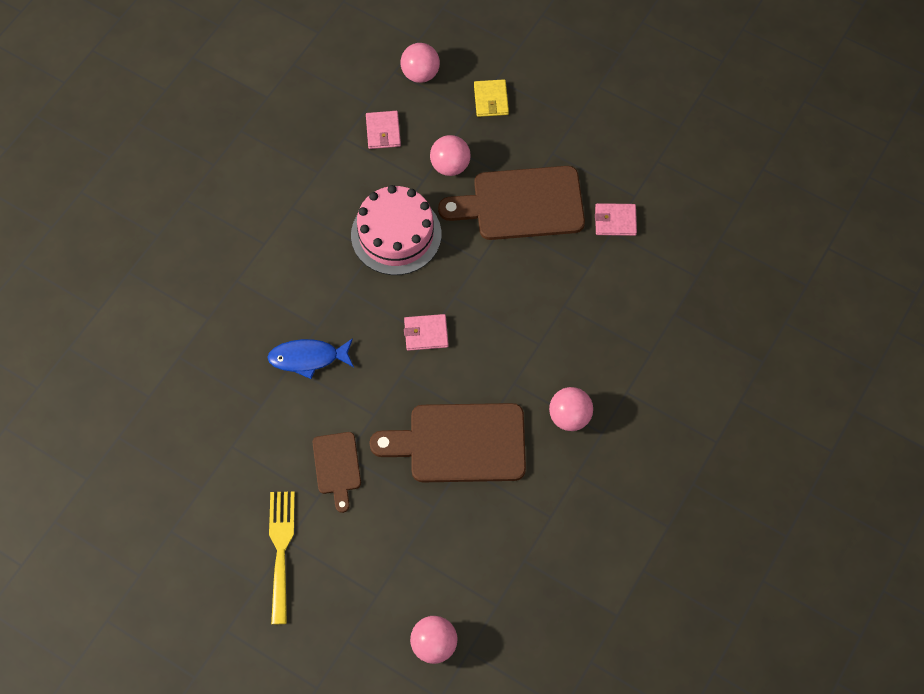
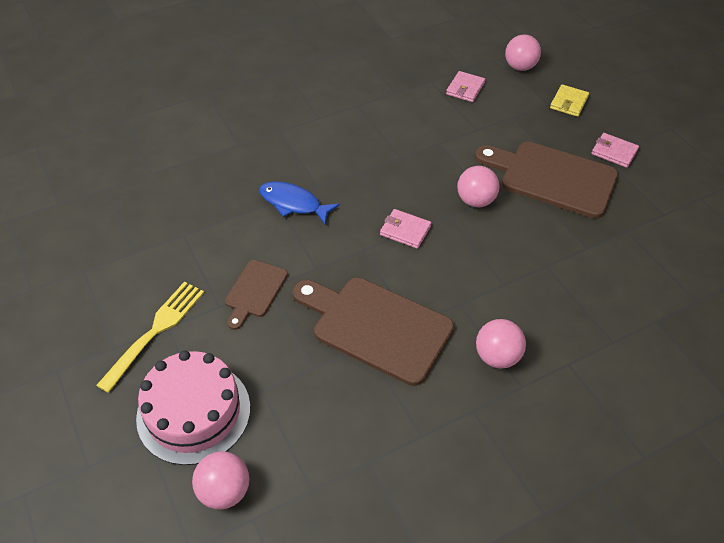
camera: 30 degrees right, 15 degrees down
pink cake [351,185,441,275] -> pink cake moved to [136,350,250,465]
pink ball [430,135,471,176] -> pink ball moved to [457,166,500,207]
pink wallet [595,203,637,236] -> pink wallet moved to [591,133,639,168]

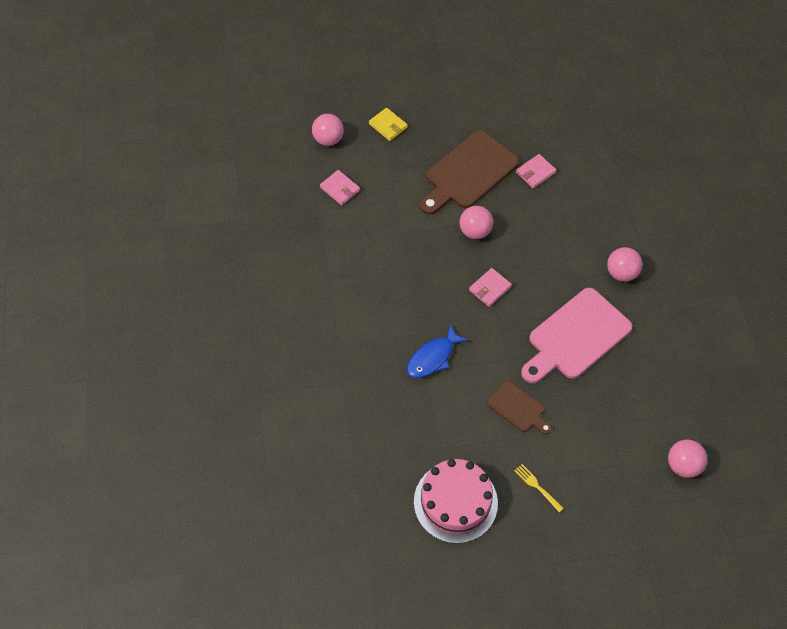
camera: 70 degrees left, 10 degrees up
yellow fork [96,282,204,393] -> yellow fork [514,464,564,512], size x0.53
pink cake [136,350,250,465] -> pink cake moved to [414,459,498,544]
brown cutting board [293,277,454,386] -> pink cutting board [521,288,632,383]
pink wallet [591,133,639,168] -> pink wallet moved to [516,154,556,188]

